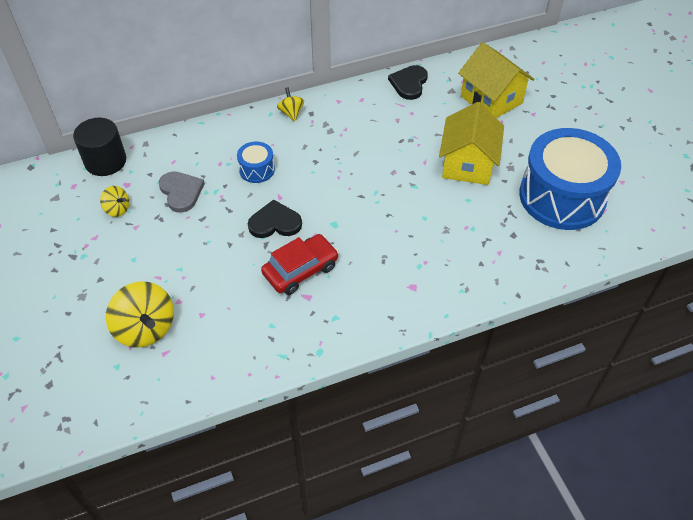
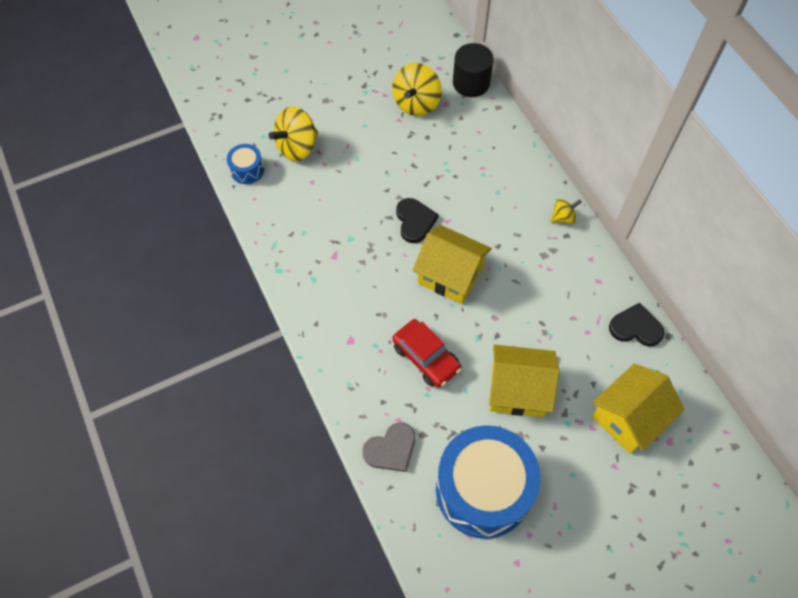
camera: 85 degrees right, 10 degrees up
yellow spinning top [100,186,129,217] -> yellow spinning top [392,63,442,116], size x1.91
grey heart [159,171,205,213] -> grey heart moved to [362,422,415,472]
blue drum [237,141,275,183] -> blue drum moved to [227,144,264,184]
red car [261,234,339,295] -> red car moved to [392,319,461,387]
none -> yellow house [412,225,491,304]

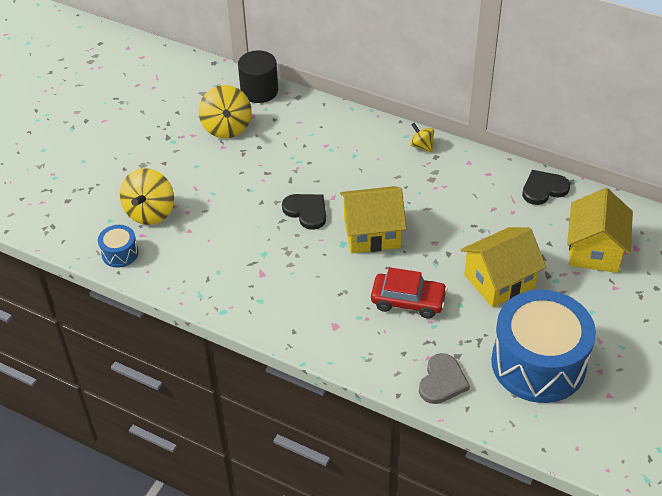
camera: 35 degrees left, 15 degrees down
yellow spinning top [550,199,582,224] -> yellow spinning top turned 75 degrees counterclockwise [410,123,434,152]

